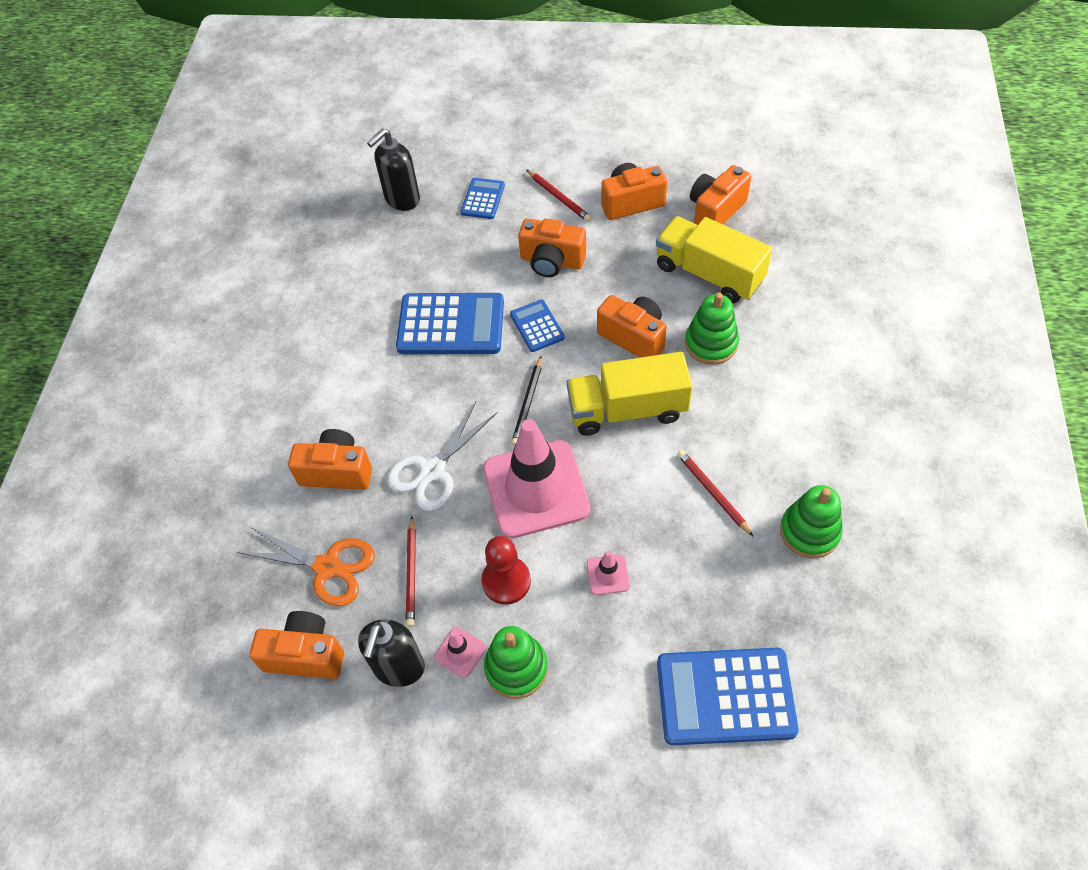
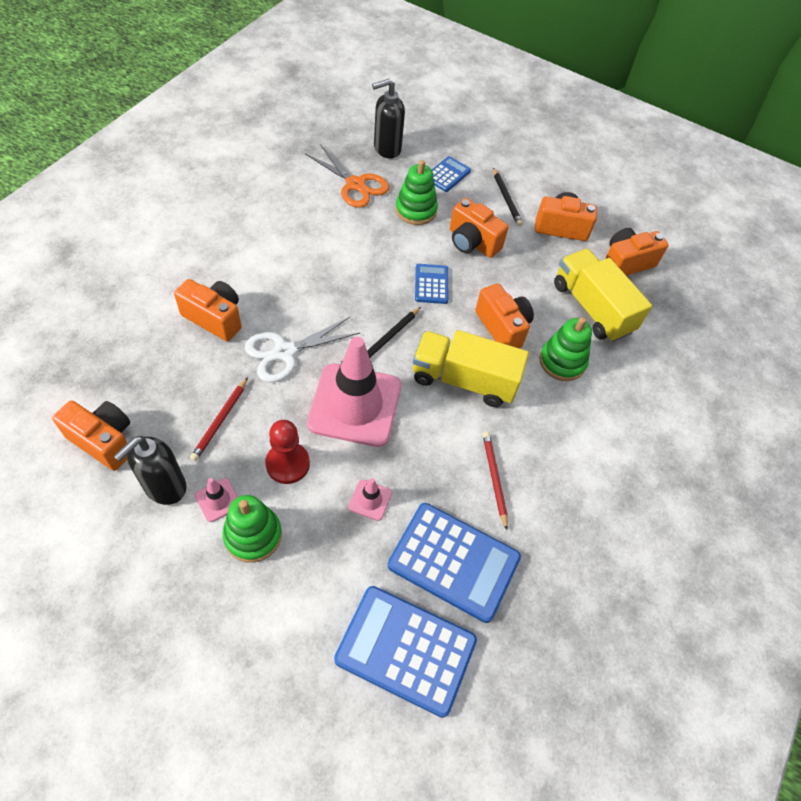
camera: 15 degrees right, 0 degrees up
orange scissors [237,527,375,606] -> orange scissors moved to [305,144,389,208]
blue calculator [396,293,504,354] -> blue calculator moved to [388,503,521,623]
red pencil [526,169,591,222] -> black pencil [493,168,523,226]
green stacking toy [780,485,843,558] -> green stacking toy moved to [396,160,438,225]

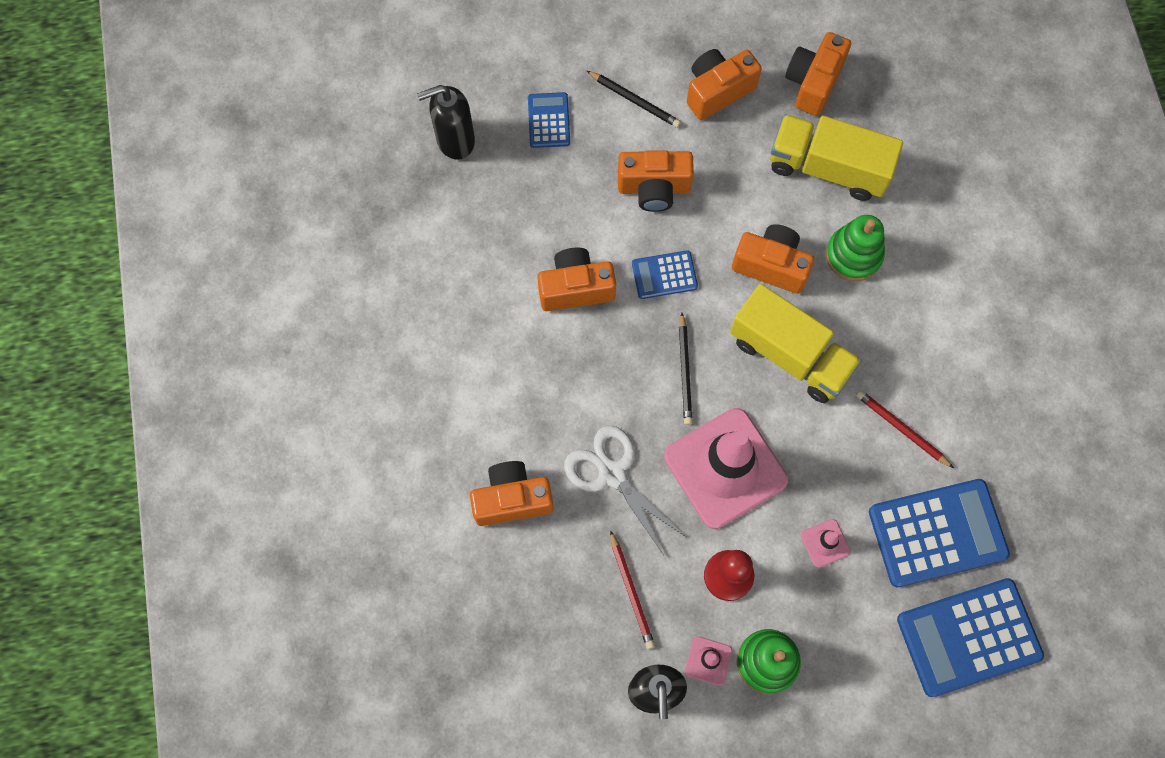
camera: 35 degrees left, 15 degrees up
orange camera [52,400,130,471] -> orange camera moved to [537,248,616,311]
white scissors [245,317,360,382] -> white scissors turned 120 degrees clockwise [564,425,686,555]
orange scissors [305,144,389,208] -> none
black soap dispenser [372,79,405,159] -> black soap dispenser turned 45 degrees clockwise [417,85,475,160]
green stacking toy [396,160,438,225] -> none
yellow truck [413,330,529,407] -> yellow truck turned 120 degrees counterclockwise [730,284,862,403]
blue calculator [415,264,448,304] -> blue calculator turned 60 degrees counterclockwise [632,250,698,299]

